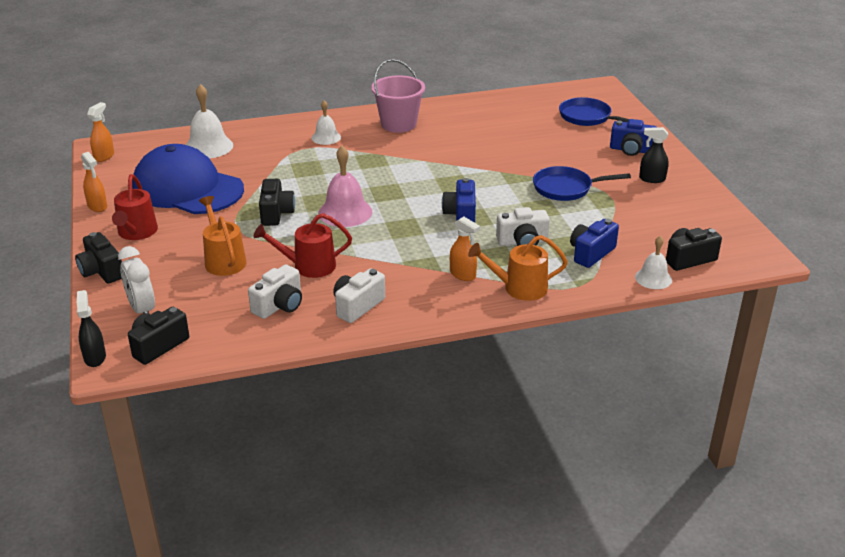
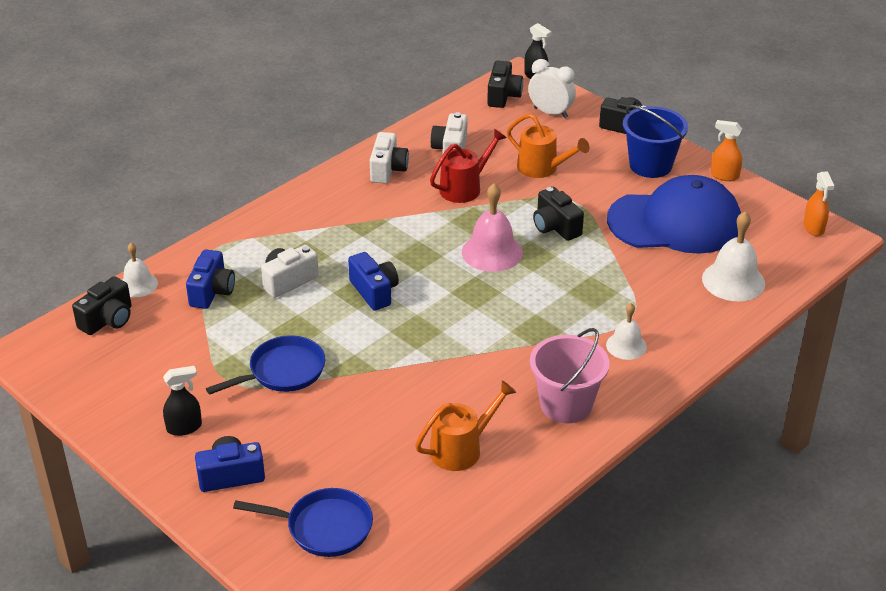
camera: 150 degrees right, 5 degrees up
red watering can [112,174,158,240] -> blue bucket [623,105,688,178]
orange spray bottle [450,217,480,281] -> none
orange watering can [468,235,568,301] -> orange watering can moved to [415,380,517,471]

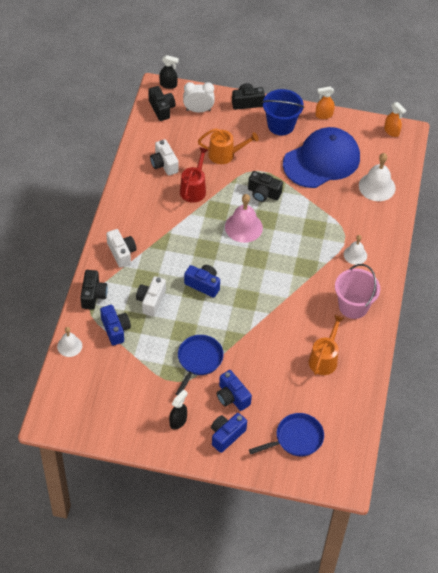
camera: 35 degrees left, 15 degrees up
black camera [72,276,132,335] -> black camera moved to [80,270,108,309]
white camera [370,132,409,184] -> white camera moved to [106,229,136,268]
none -> blue camera [217,370,252,411]

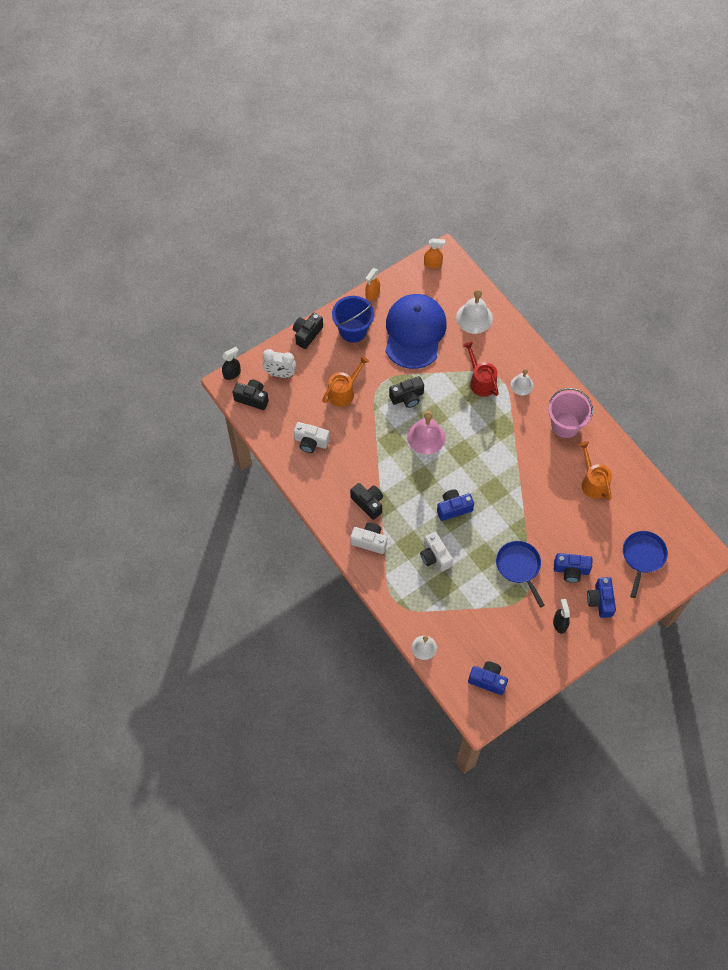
camera: 45 degrees left, 10 degrees up
black camera [80,270,108,309] -> black camera moved to [350,483,383,520]
blue camera [100,305,131,346] -> blue camera moved to [468,661,508,695]
red watering can [180,147,208,203] -> red watering can moved to [463,342,499,397]
white clock [183,82,215,112] -> white clock turned 120 degrees counterclockwise [262,349,296,378]

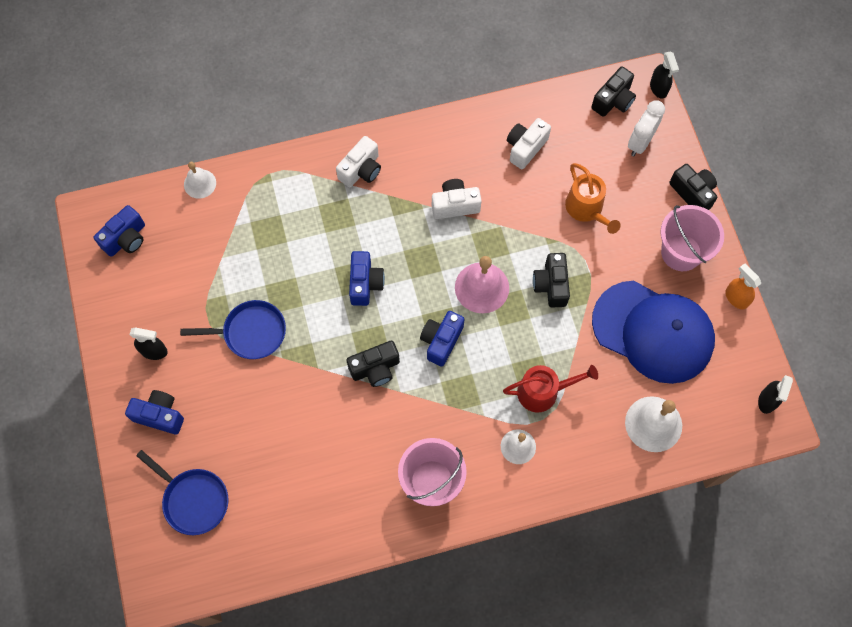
camera: 110 degrees right, 5 degrees up
blue bucket [332,296,374,343] -> pink bucket [660,205,724,271]
black camera [350,483,383,520] -> black camera moved to [346,340,400,387]
white camera [420,532,453,572] -> white camera moved to [432,179,482,219]
orange spray bottle [424,238,445,268] -> black spray bottle [758,375,793,414]
blue camera [554,553,593,583] -> blue camera moved to [420,311,464,367]
orange watering can [579,441,612,501] -> none

